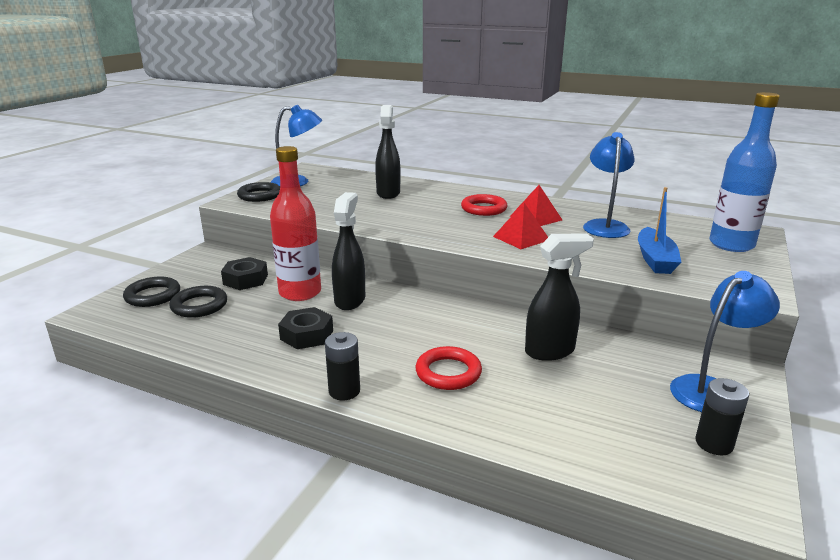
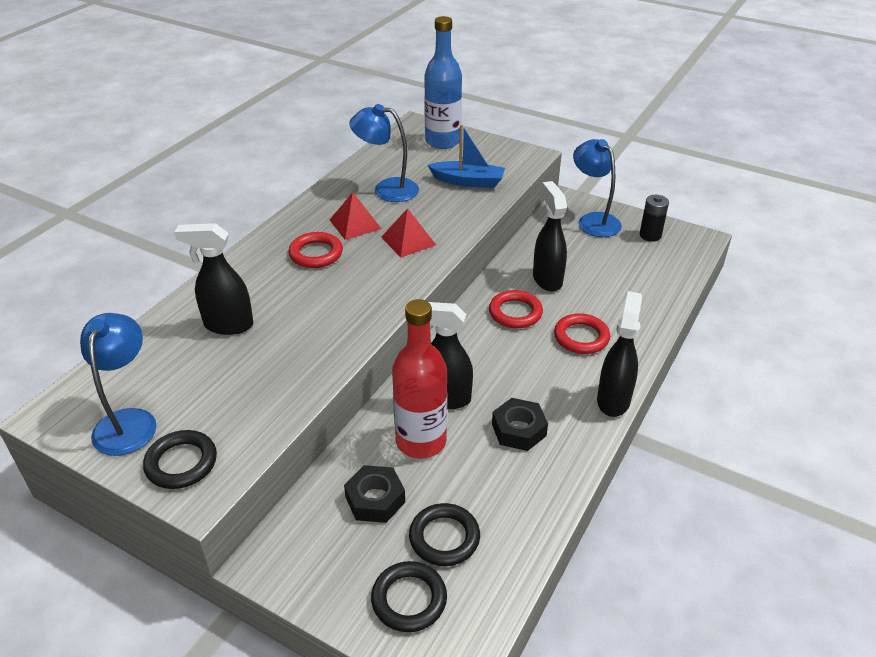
camera: 85 degrees left, 15 degrees up
black battery [325,332,360,400] -> black spray bottle [597,291,642,417]
none -> red ring [489,290,543,328]

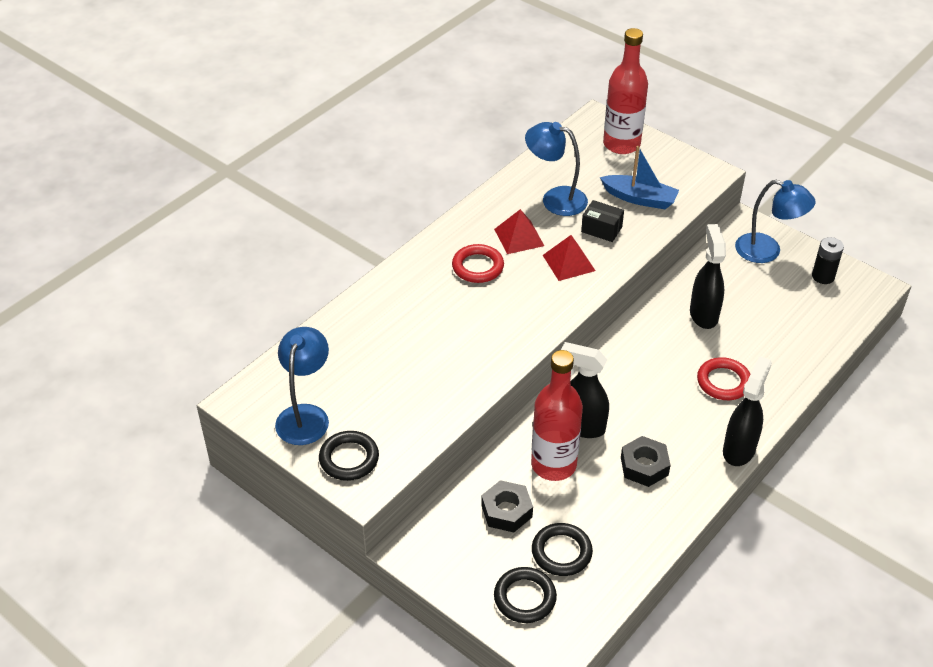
camera: 10 degrees right, 5 degrees up
black spray bottle [174,223,253,335] -> none
blue bottle [424,16,462,149] -> red bottle [603,28,648,154]
red ring [489,290,543,328] -> none
blue lamp [573,139,622,237] -> blue lamp turned 135 degrees clockwise [735,180,816,263]
none -> black box [581,200,624,242]

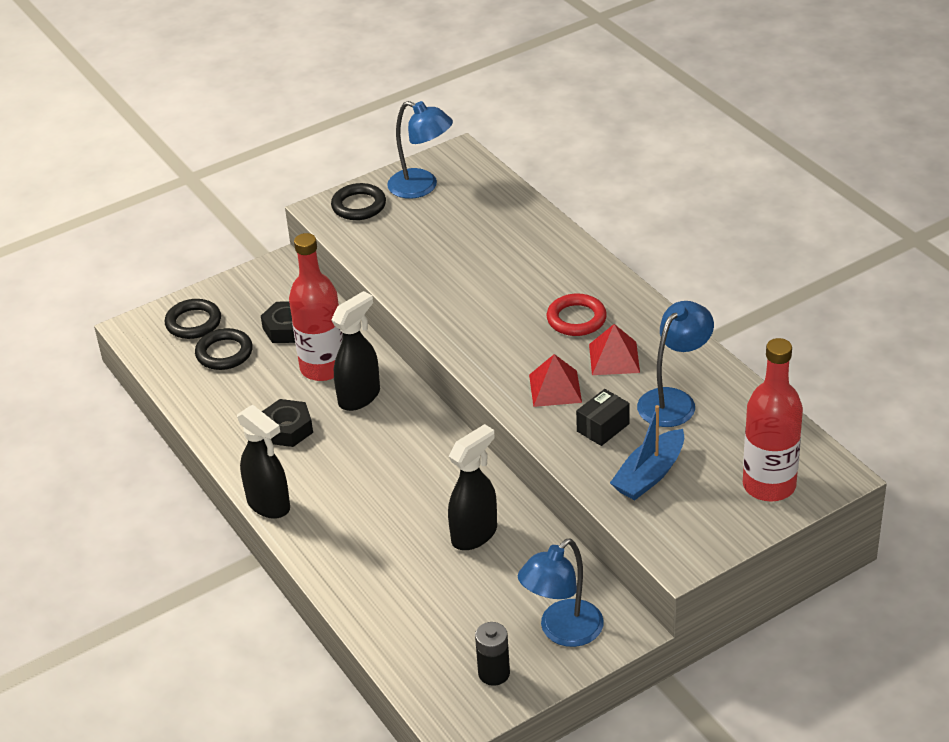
camera: 110 degrees right, 5 degrees down
black spray bottle [690,224,726,329] -> black spray bottle turned 60 degrees counterclockwise [448,424,497,550]
red ring [697,357,750,400] -> none

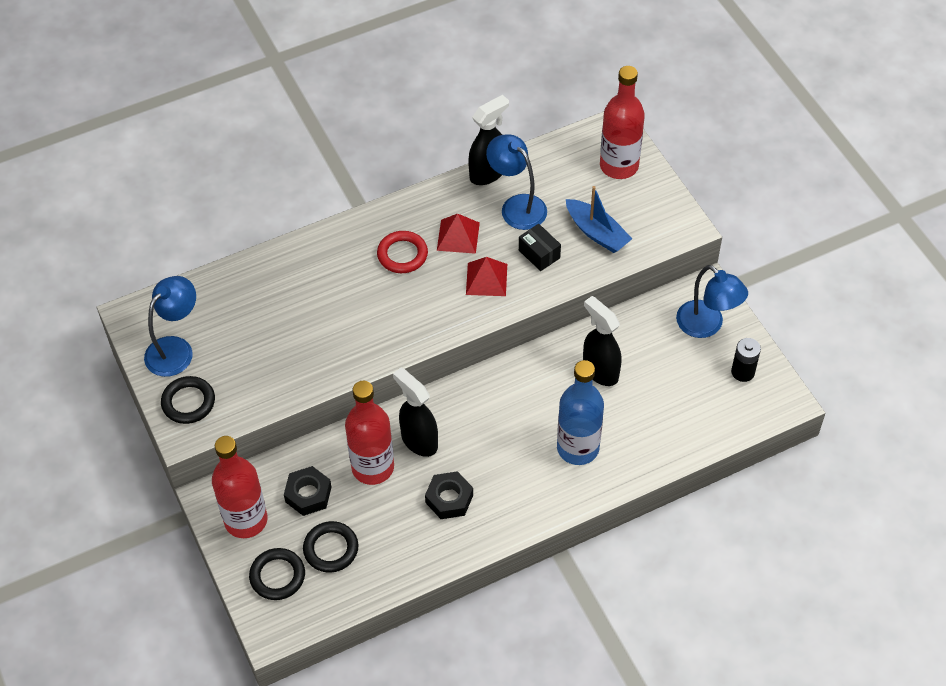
camera: 85 degrees left, 15 degrees up
black spray bottle [237,405,290,519] -> black spray bottle moved to [468,95,509,185]
none -> red bottle [212,436,268,538]
none -> blue bottle [557,360,604,465]

